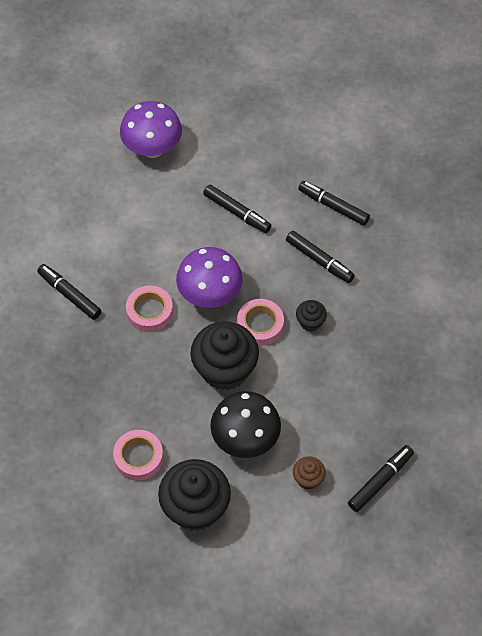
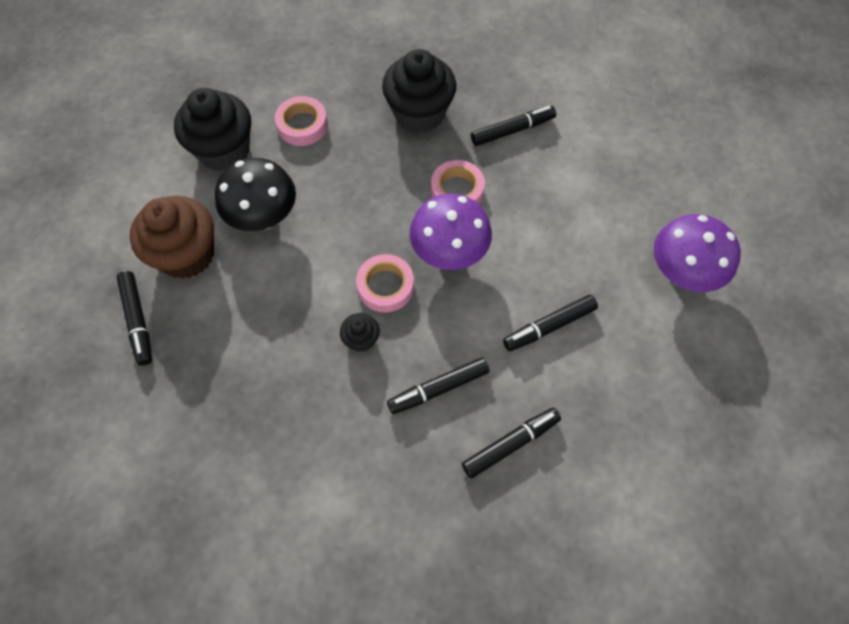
camera: 115 degrees right, 5 degrees up
black cupcake [190,321,259,390] -> black cupcake moved to [382,49,456,133]
brown cupcake [293,456,326,490] -> brown cupcake [130,196,214,279], size x2.14

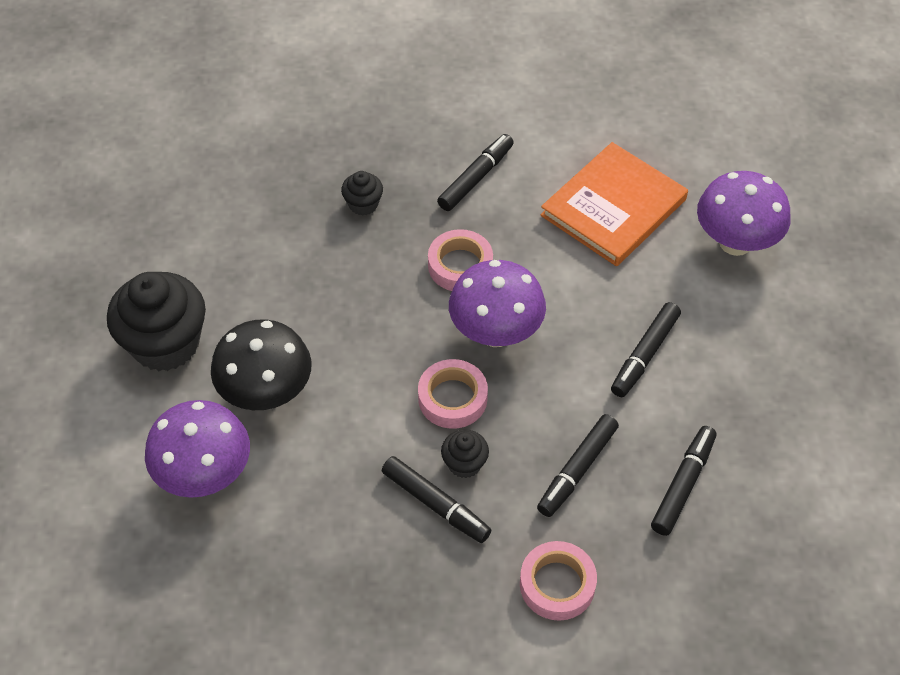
camera: 30 degrees left, 10 degrees down
black marker [117,271,152,366] -> black marker moved to [382,456,491,543]
brown cupcake [130,196,214,279] -> purple mushroom [145,400,250,498]
pink tape [275,96,328,146] -> pink tape moved to [520,541,597,621]
black cupcake [382,49,456,133] -> black cupcake [341,171,383,216], size x0.47
none -> orange book [541,142,688,266]

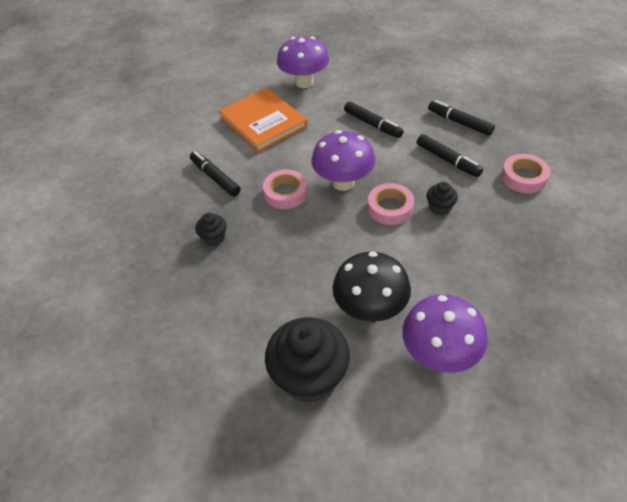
camera: 75 degrees left, 5 degrees down
black marker [382,456,491,543] -> none

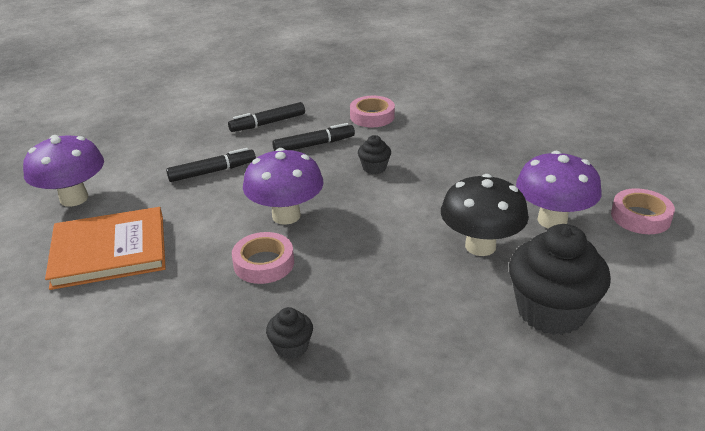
camera: 70 degrees left, 15 degrees down
black marker [190,151,241,196] -> none
pink tape [368,183,414,225] -> pink tape moved to [611,188,675,234]

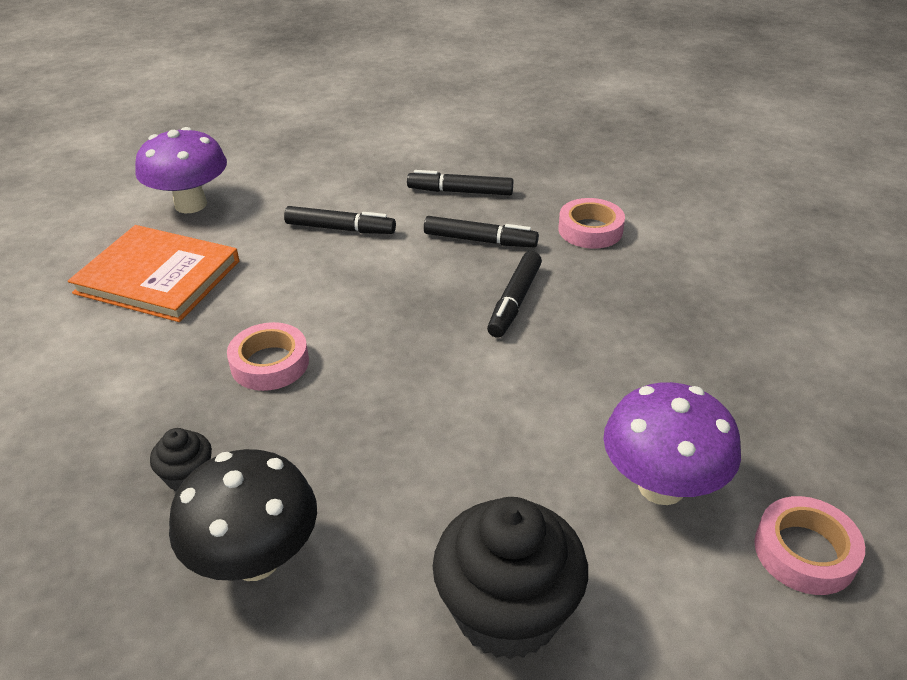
camera: 35 degrees right, 5 degrees up
purple mushroom [243,148,324,225] -> none
black cupcake [358,135,391,174] -> black marker [487,251,542,338]
black mushroom [441,174,529,256] -> black mushroom moved to [169,449,317,581]

